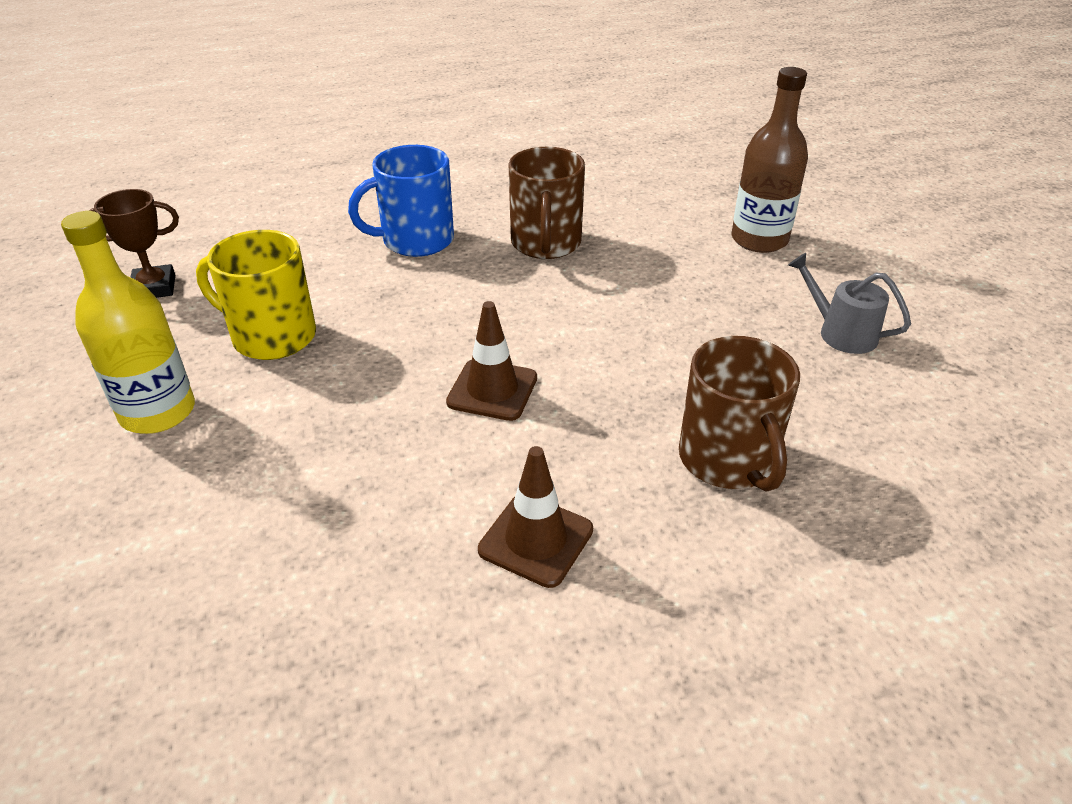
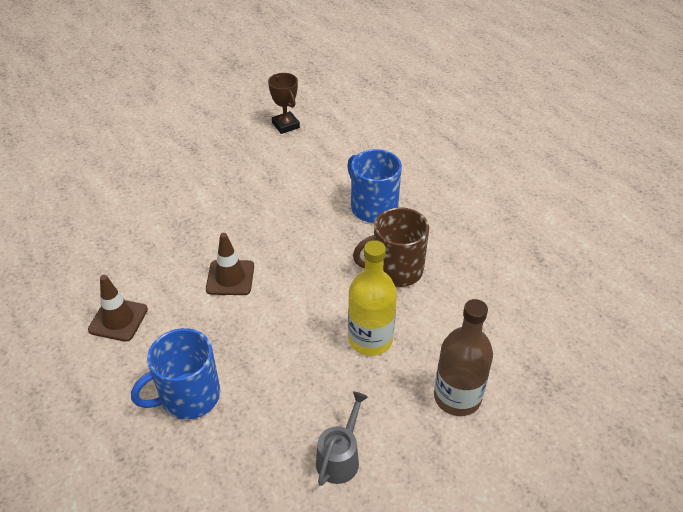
camera: 75 degrees right, 5 degrees up
yellow bottle [61,211,195,434] -> yellow bottle moved to [348,240,397,356]
yellow mug [196,230,316,360] -> none
brown mug [679,336,800,492] -> blue mug [131,328,220,420]

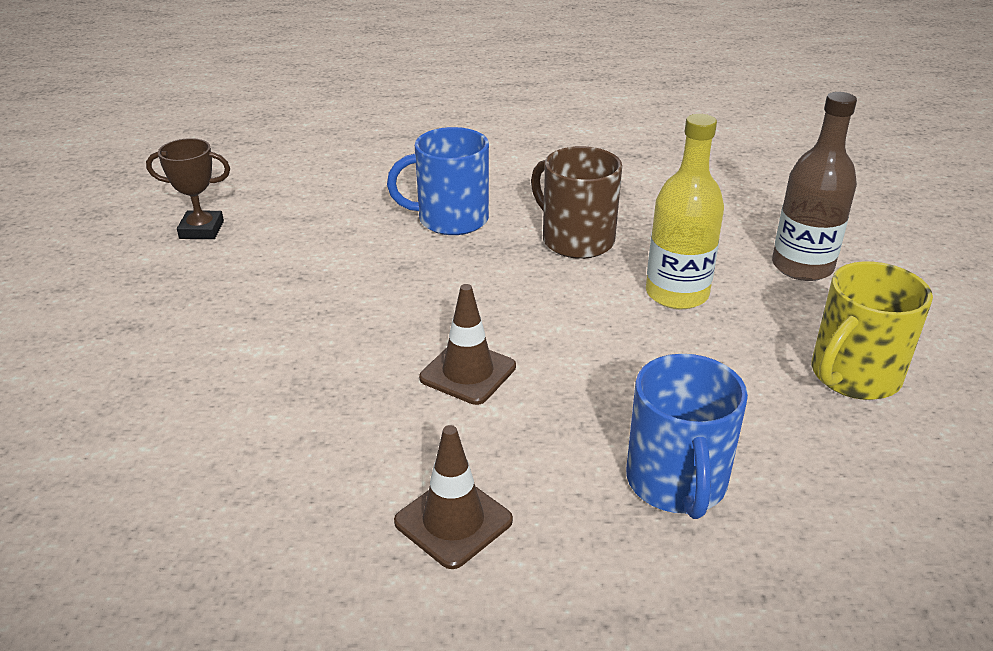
camera: 60 degrees left, 10 degrees down
grey watering can [316,392,368,486] -> yellow mug [812,261,933,400]
brown mug [353,207,429,287] -> brown mug turned 120 degrees clockwise [531,146,622,259]

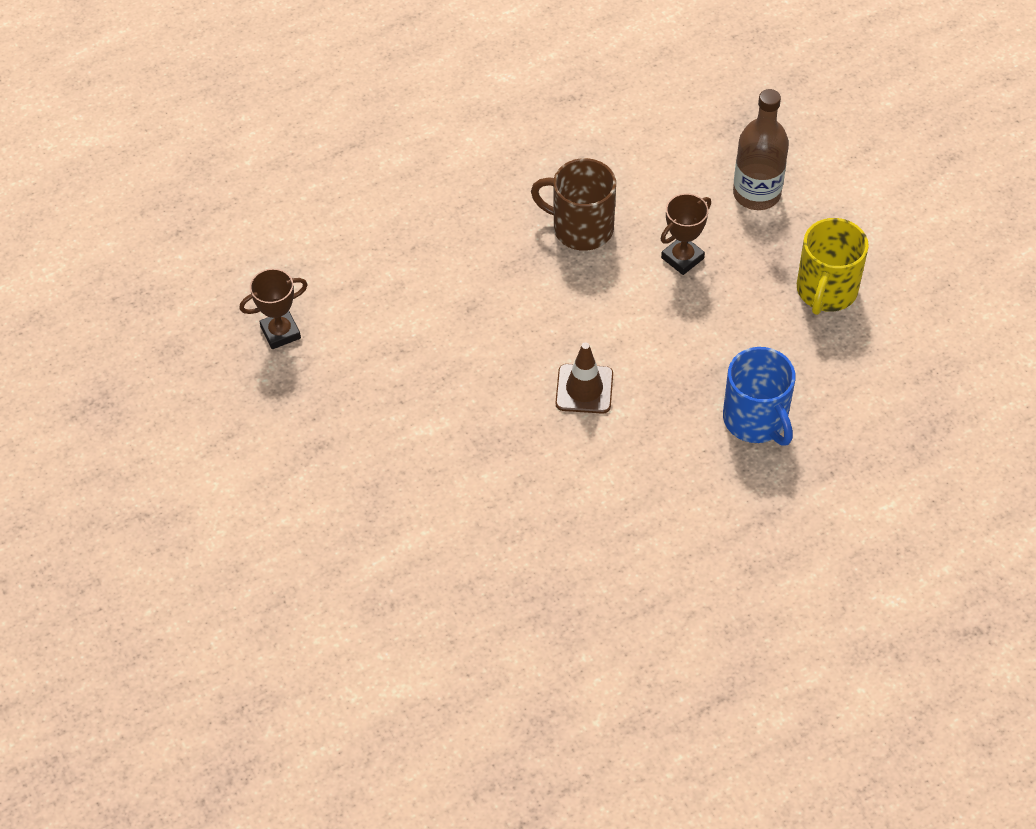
camera: 25 degrees left, 20 degrees up
blue mug [387,127,489,235] -> none
brown traffic cone [394,425,513,569] -> none
yellow bottle [646,114,724,309] -> brown trophy [661,193,711,275]

